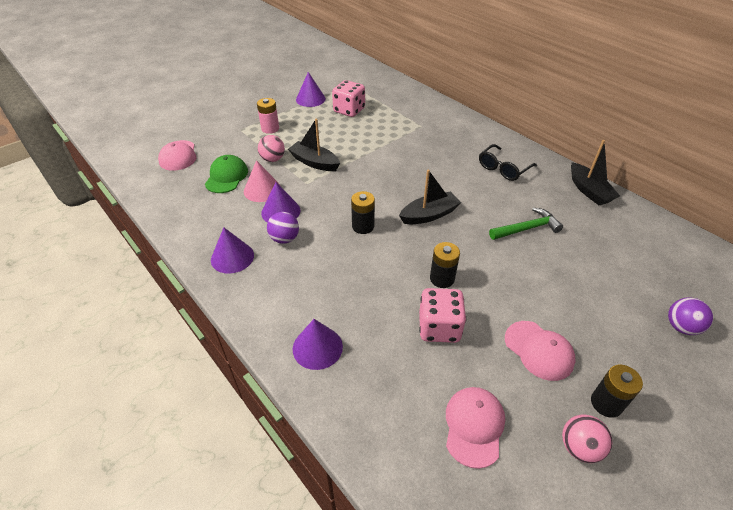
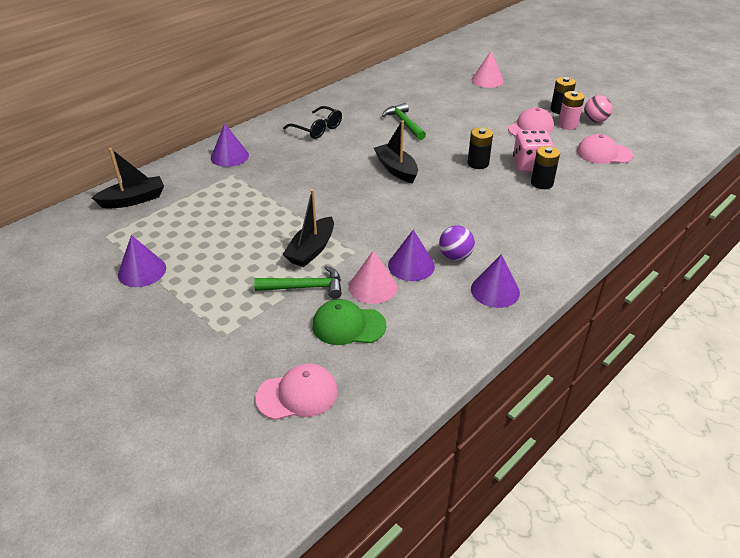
camera: 95 degrees left, 5 degrees down
pink battery [257,98,279,134] -> pink battery moved to [558,91,585,130]
pink ball [258,135,285,162] -> green hammer [254,266,342,299]
purple cone [293,319,343,370] -> purple cone moved to [211,123,249,167]
pink dice [332,80,365,117] -> none
black battery [351,191,375,234] -> black battery moved to [531,146,560,189]
black boat [571,140,620,205] -> black boat moved to [92,148,164,209]
purple ball [668,297,713,335] -> pink cone [472,51,504,88]

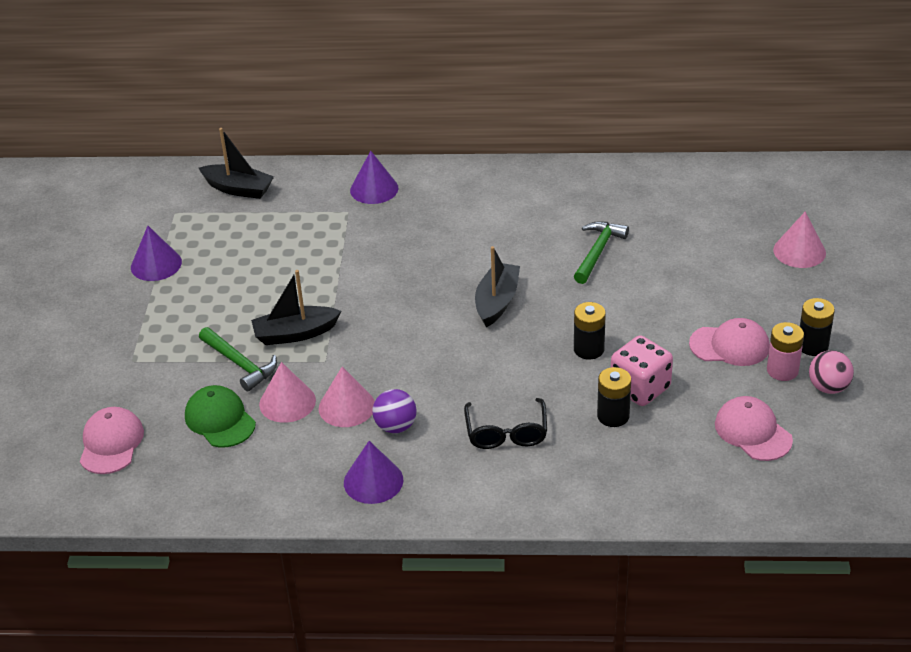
camera: 50 degrees right, 0 degrees up
pink cap [255,363,338,420] -> pink cap turned 120 degrees counterclockwise [80,407,144,474]
black glasses [283,106,342,139] -> black glasses moved to [464,398,547,449]
purple cone [388,230,435,281] -> pink cone [319,367,375,427]

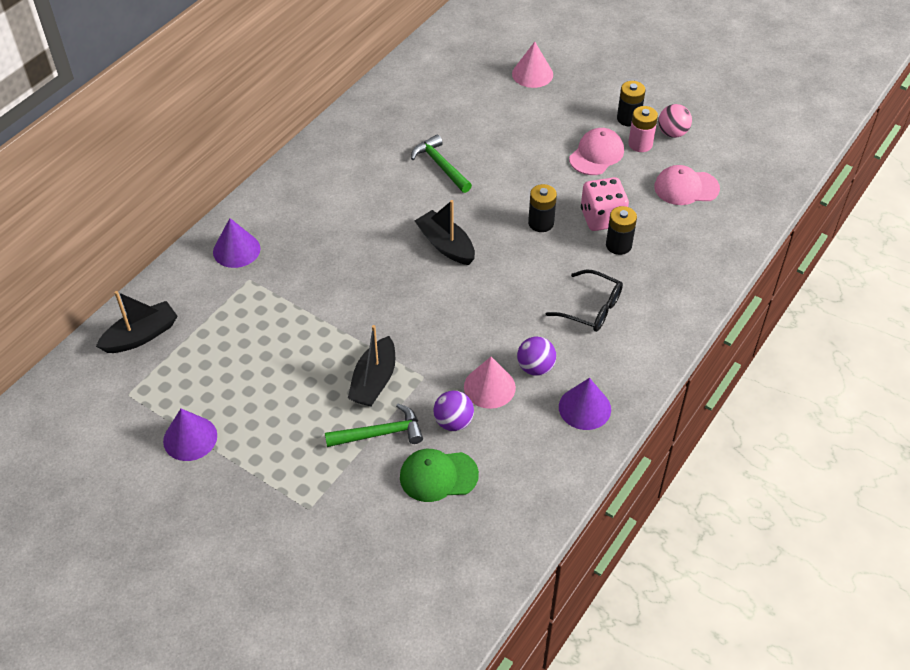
camera: 60 degrees left, 10 degrees up
pink cap [80,407,144,474] -> none
pink cone [259,362,316,423] -> purple ball [433,391,474,431]

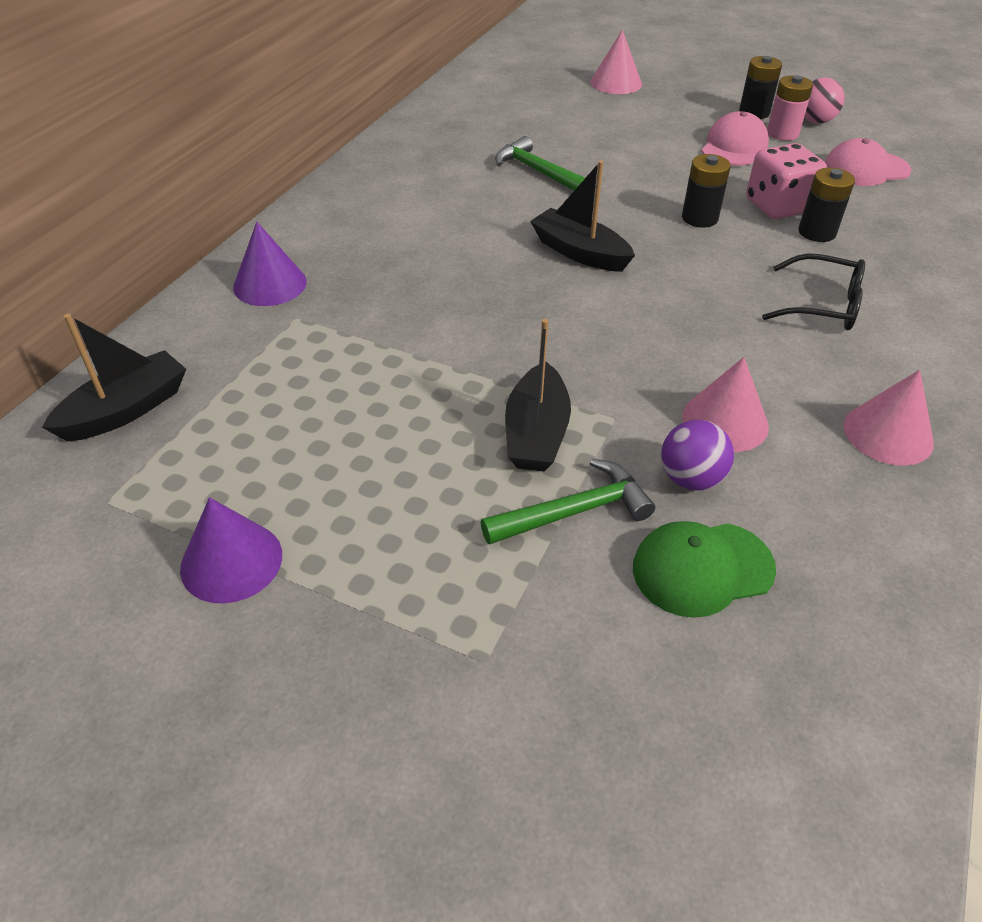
camera: 10 degrees left, 5 degrees down
purple ball [517,337,556,376] -> none
purple cone [559,378,611,430] -> pink cone [844,370,934,466]

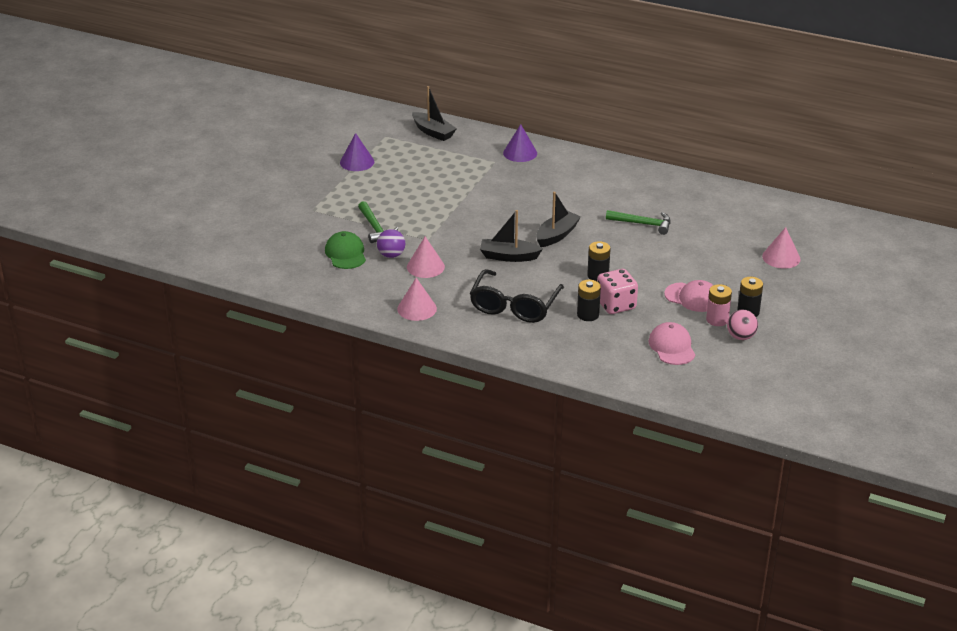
camera: 90 degrees right, 10 degrees down
green hammer [495,136,585,191] -> green hammer turned 60 degrees clockwise [606,210,670,235]
black boat [505,319,571,471] -> black boat moved to [480,210,543,262]
black glasses [762,253,865,330] -> black glasses [470,269,564,323], size x1.54

